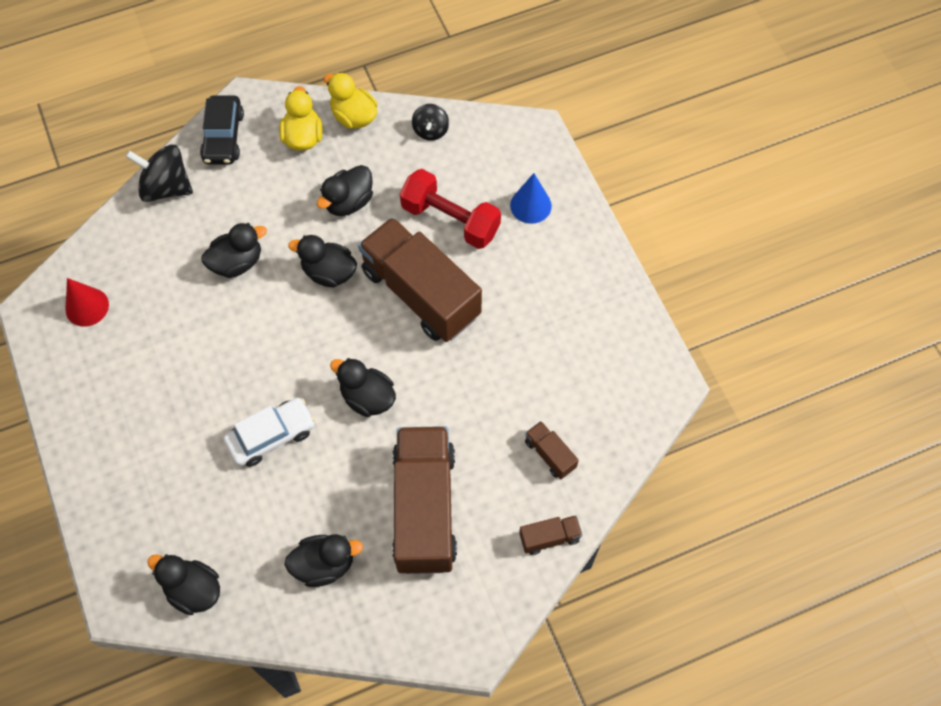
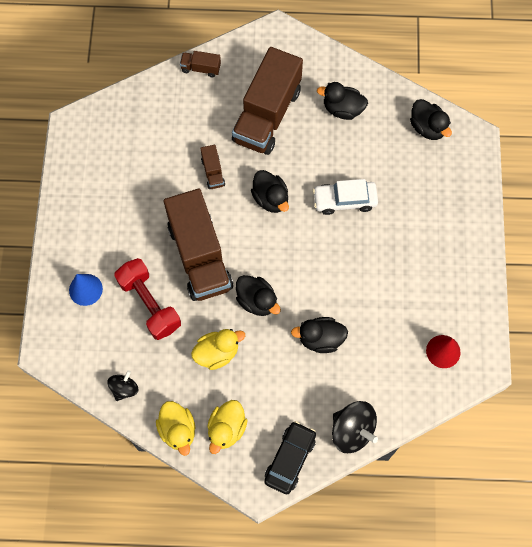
camera: 155 degrees left, 5 degrees up
black duck [317,165,373,216] -> yellow duck [191,329,245,370]
brown truck [525,421,579,479] -> brown truck moved to [200,145,225,189]

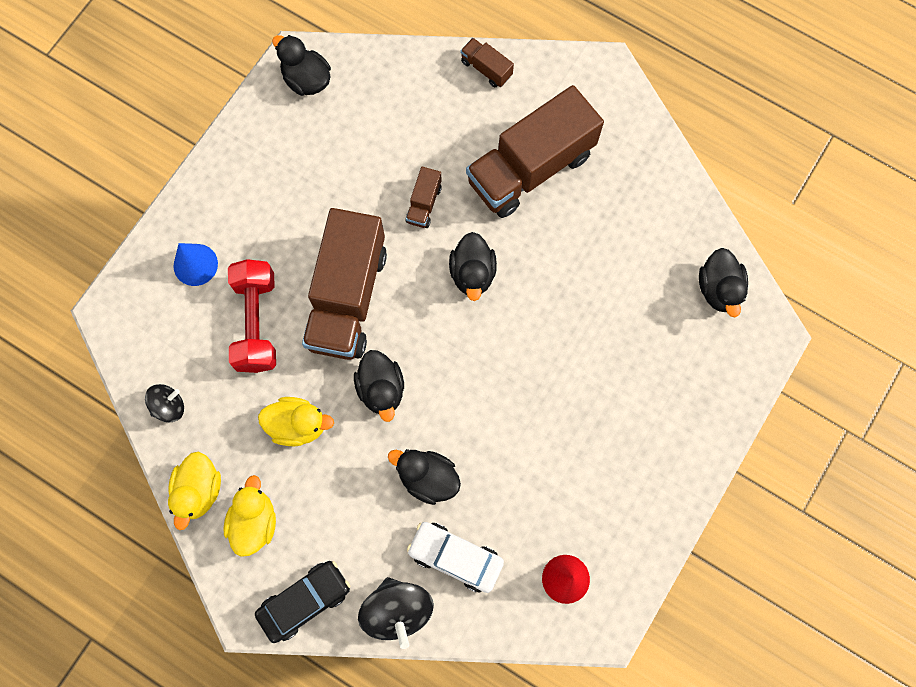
camera: 30 degrees right, 5 degrees up
yellow duck [207,400,248,454] -> yellow duck turned 135 degrees clockwise [223,475,276,557]
white car [313,179,378,215] -> white car moved to [407,522,504,593]
black duck [317,82,368,120] -> black duck moved to [272,35,331,96]

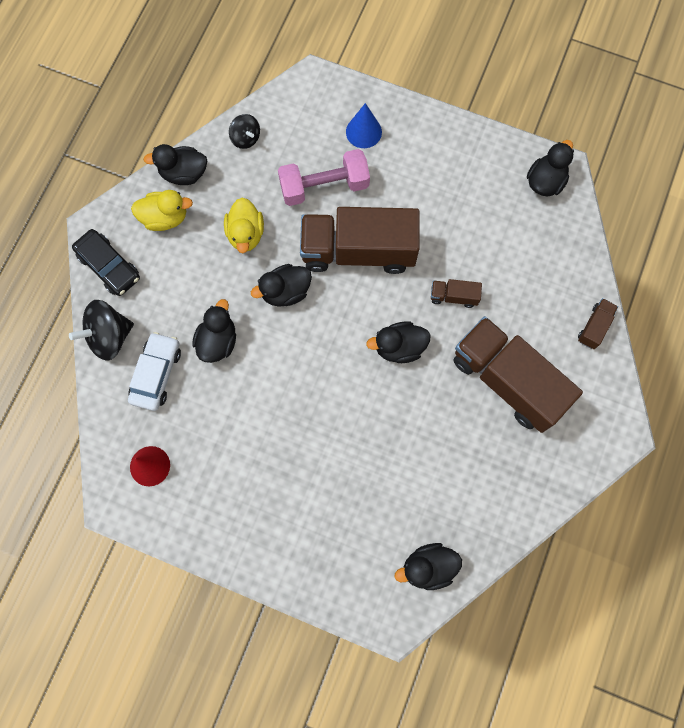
camera: 80 degrees right, 0 degrees up
yellow duck [168,452,221,530] -> black duck [144,144,207,185]
red dumbbell [228,259,276,373] -> pink dumbbell [278,149,370,206]

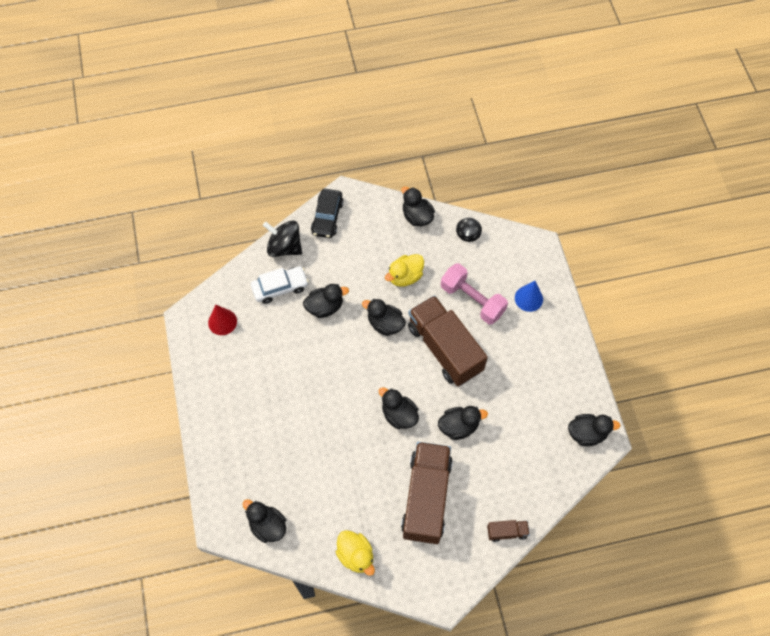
camera: 55 degrees right, 10 degrees down
yellow duck [131,190,193,231] -> yellow duck moved to [336,530,375,576]
brown truck [431,279,482,308] -> black duck [438,406,488,440]

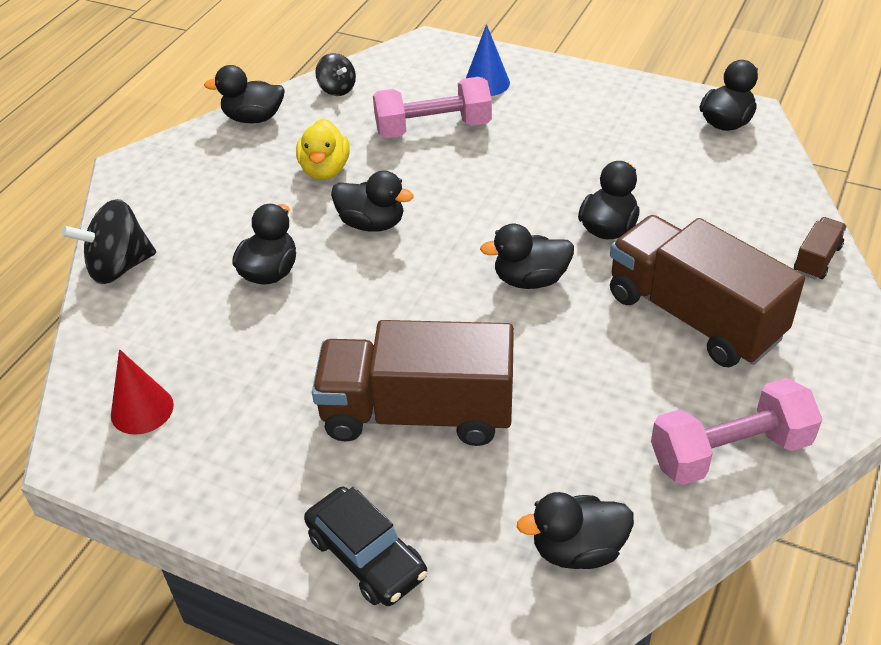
camera: 50 degrees left, 20 degrees down
white car [251,266,309,304] -> none
black car [311,189,344,238] -> black car moved to [304,487,427,606]
yellow duck [336,530,375,576] -> pink dumbbell [651,378,822,485]
black duck [362,299,406,336] -> black duck turned 135 degrees counterclockwise [331,170,414,232]
brown truck [408,295,488,386] -> brown truck moved to [312,320,514,446]

